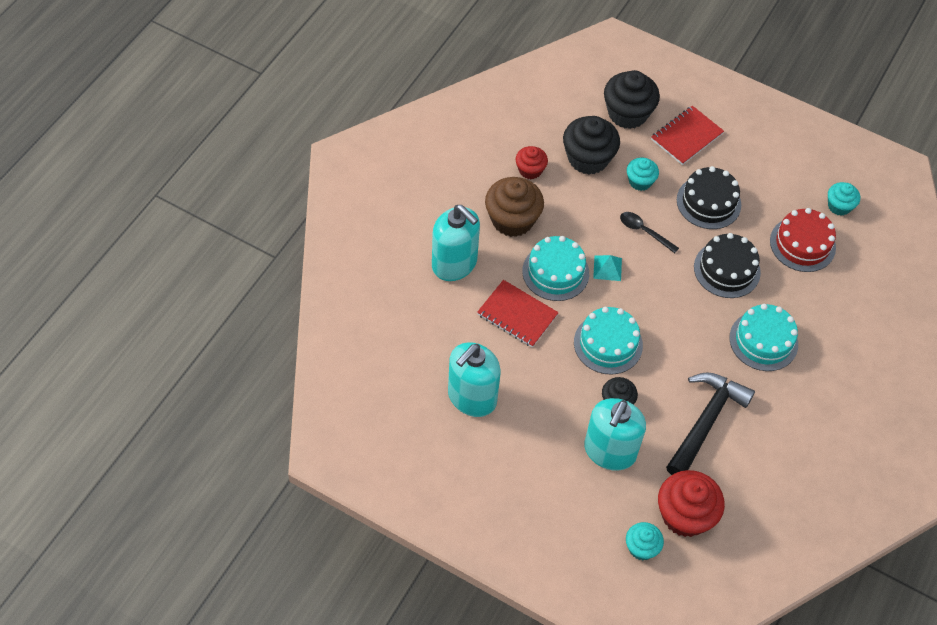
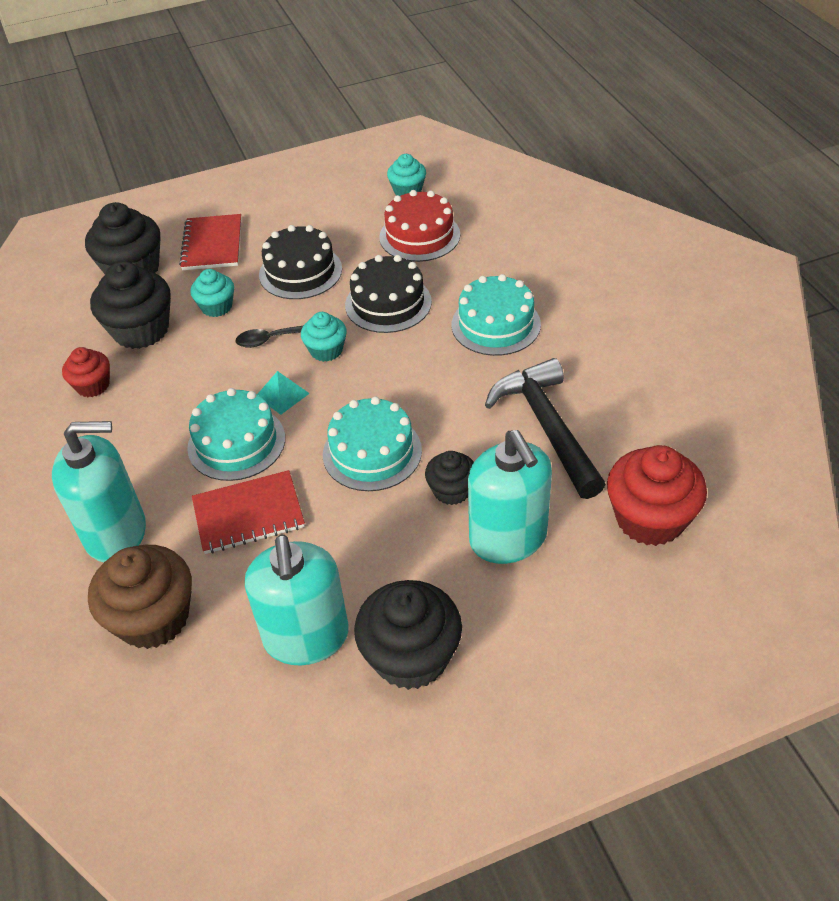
camera: 45 degrees left, 10 degrees down
brown cupcake [485,177,544,237] -> brown cupcake moved to [88,545,192,649]
turquoise cupcake [626,522,664,560] -> turquoise cupcake moved to [301,312,347,362]
none -> black cupcake [354,580,462,690]

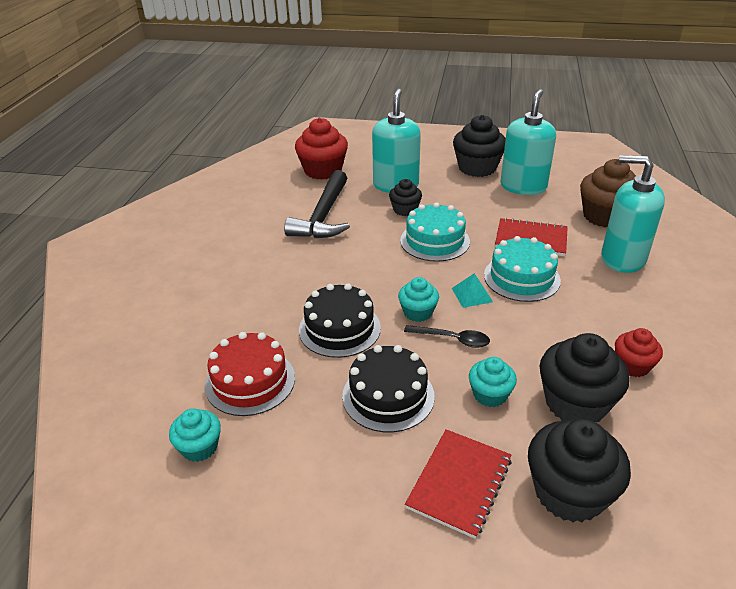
camera: 150 degrees left, 10 degrees down
turquoise cake [452,274,541,356] -> none

